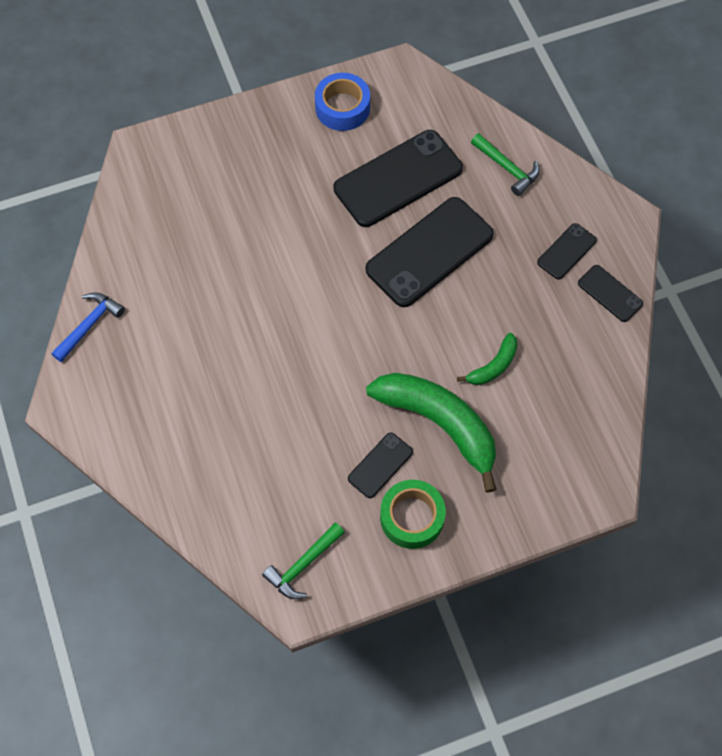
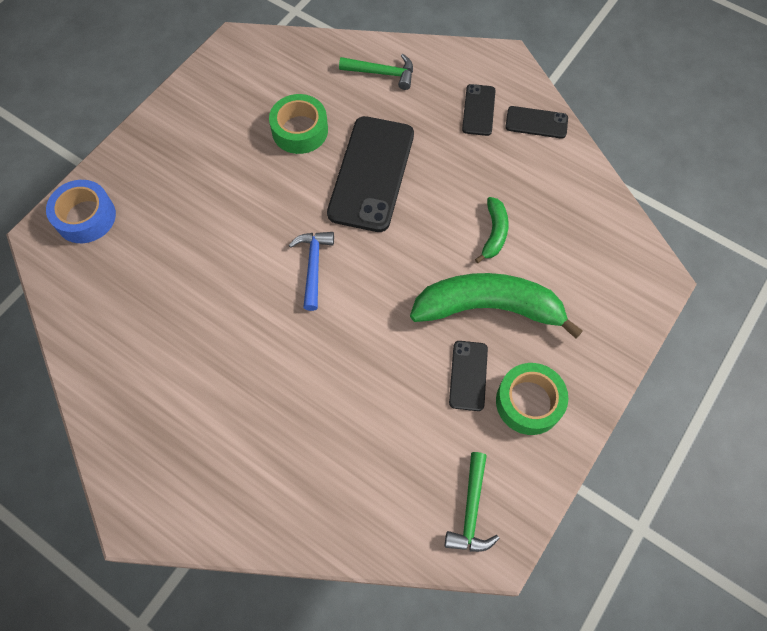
camera: 35 degrees left, 0 degrees up
blue hammer [51,292,125,362] -> blue hammer moved to [289,232,334,311]
blue tape [315,73,370,131] -> blue tape moved to [46,180,116,243]
black phone [334,130,463,227] -> green tape [269,94,328,154]

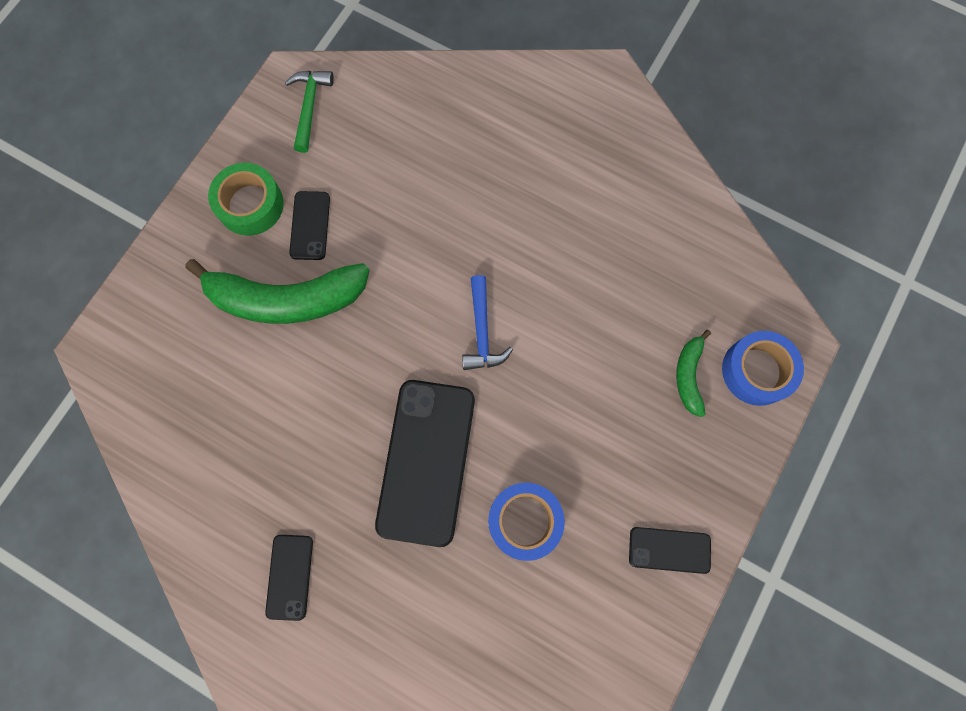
camera: 175 degrees right, 10 degrees up
green tape [269,94,328,154] -> blue tape [488,483,565,561]
green hammer [339,54,413,90] -> none
green banana [475,197,508,263] -> green banana moved to [676,330,711,417]
black phone [505,106,568,139] -> black phone moved to [629,527,711,574]

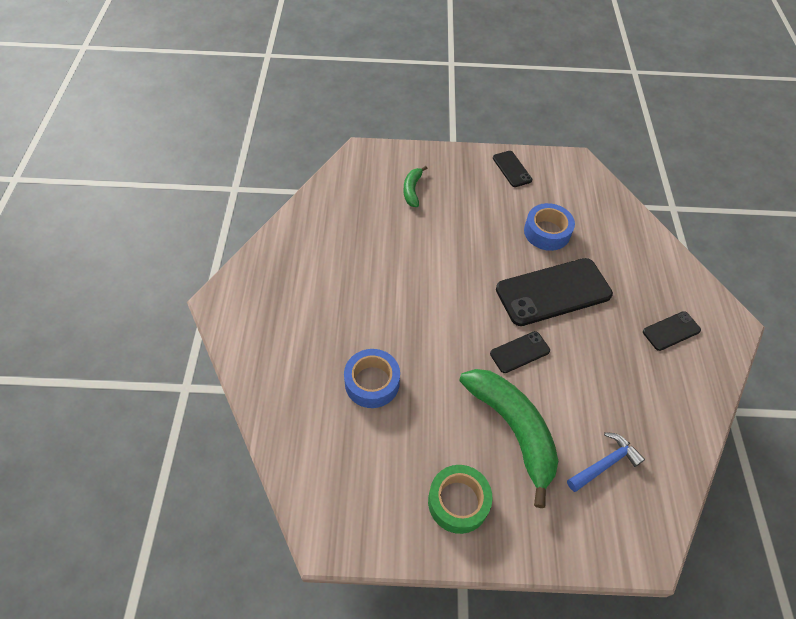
camera: 120 degrees left, 20 degrees down
green hammer [285,71,334,153] -> none
black phone [289,191,330,260] -> black phone moved to [490,331,550,373]
blue hammer [462,275,513,370] -> blue hammer moved to [567,432,645,492]
green banana [676,330,711,417] -> green banana turned 120 degrees clockwise [404,166,427,207]
blue tape [722,331,804,406] -> blue tape moved to [344,349,400,408]

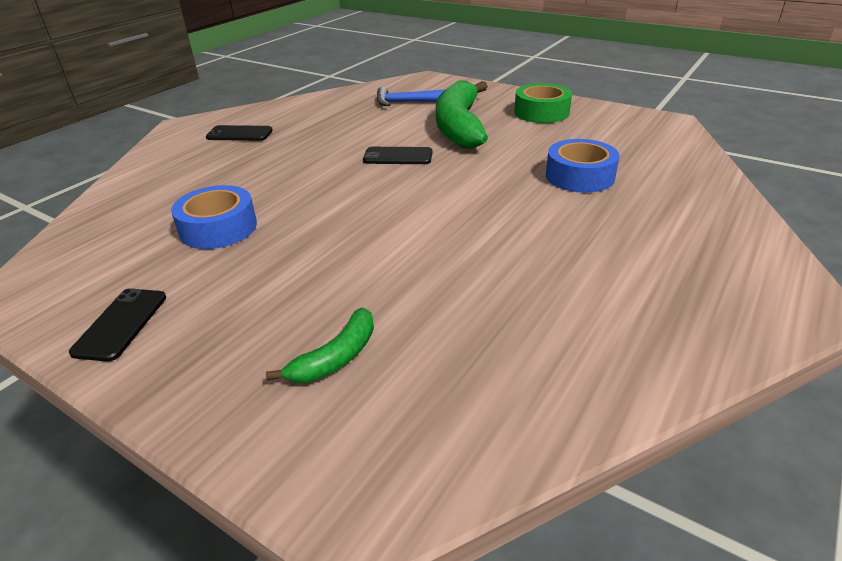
camera: 145 degrees left, 20 degrees down
black phone [496,258,613,326] -> none

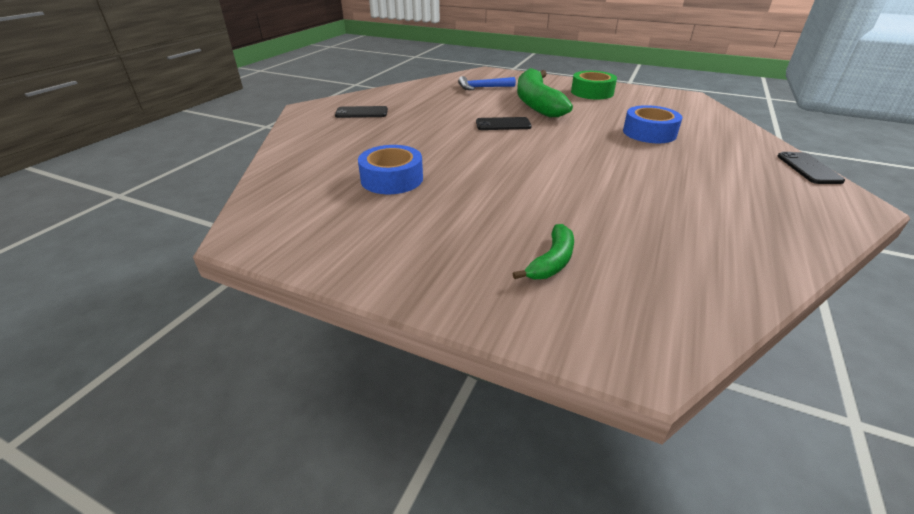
camera: 10 degrees left, 0 degrees up
black phone [69,288,166,362] -> black phone moved to [777,152,845,184]

